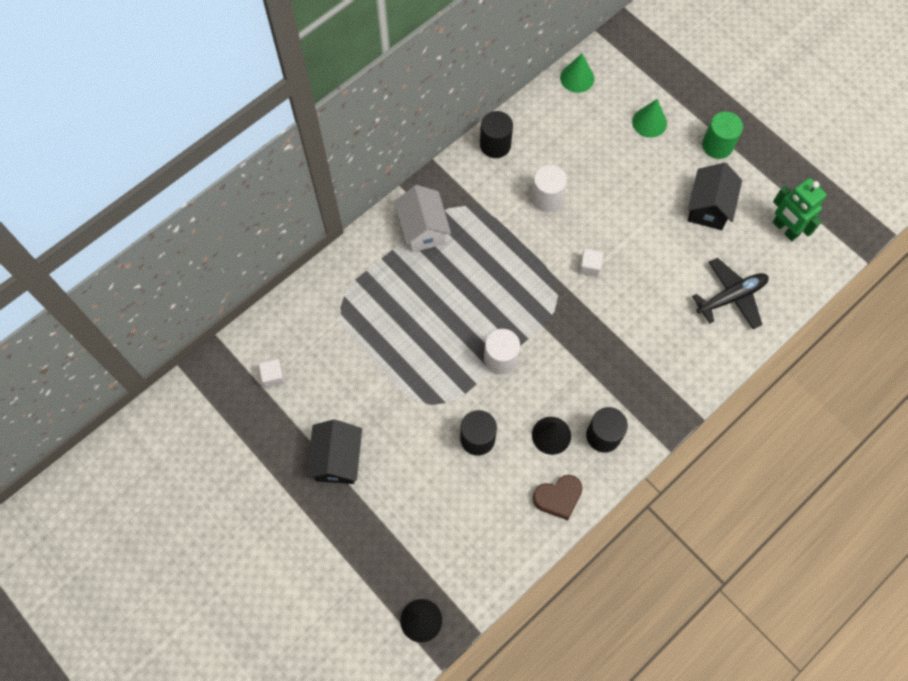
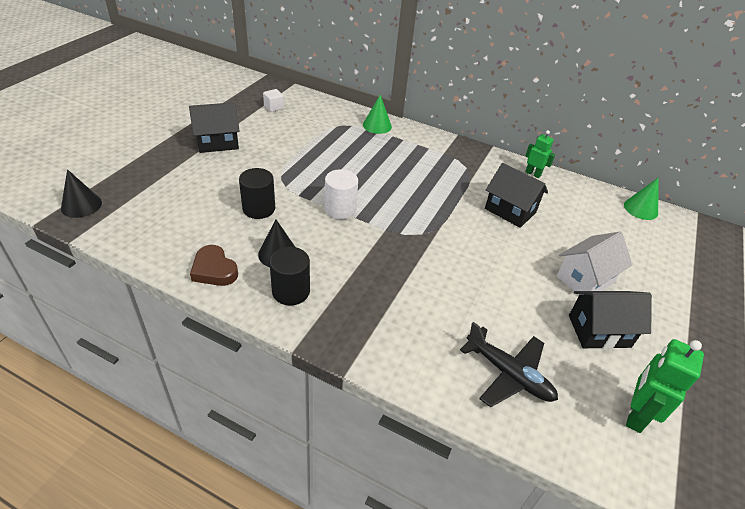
camera: 65 degrees right, 25 degrees down
white house [395,185,451,252] -> white house moved to [556,232,632,295]
black cylinder [480,111,513,158] -> green robot [525,130,555,178]
white cylinder [531,165,567,212] -> black house [485,163,548,228]
white cube [579,249,603,277] -> none
green cone [632,99,667,138] -> green cone moved to [363,95,392,134]
green cylinder [702,112,743,159] -> none

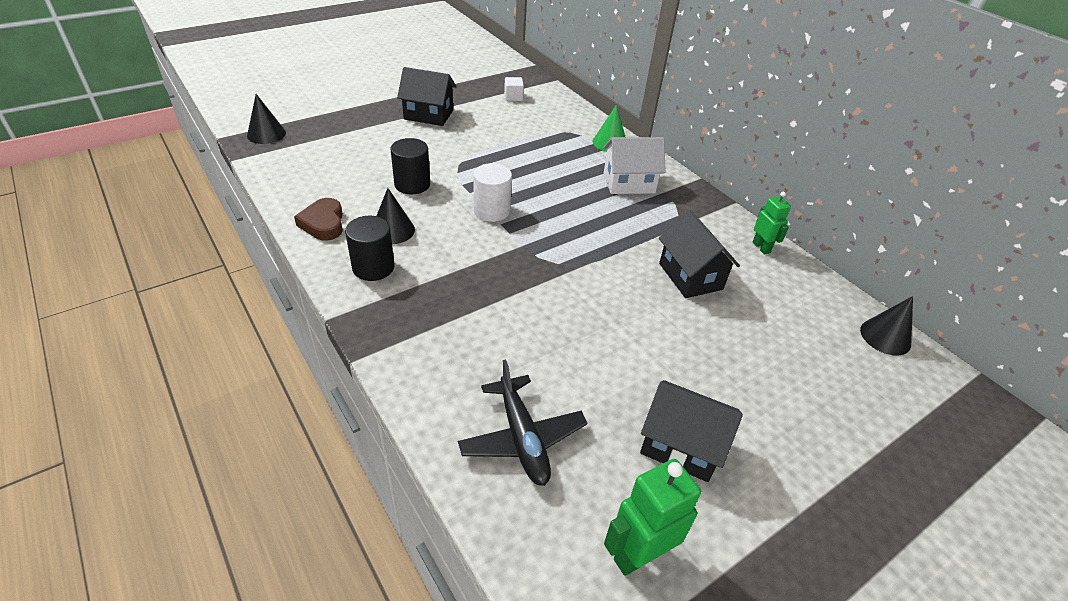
camera: 30 degrees right, 0 degrees up
white house [556,232,632,295] -> white house moved to [603,137,665,194]
green cone [624,177,659,220] -> black cone [860,296,913,355]

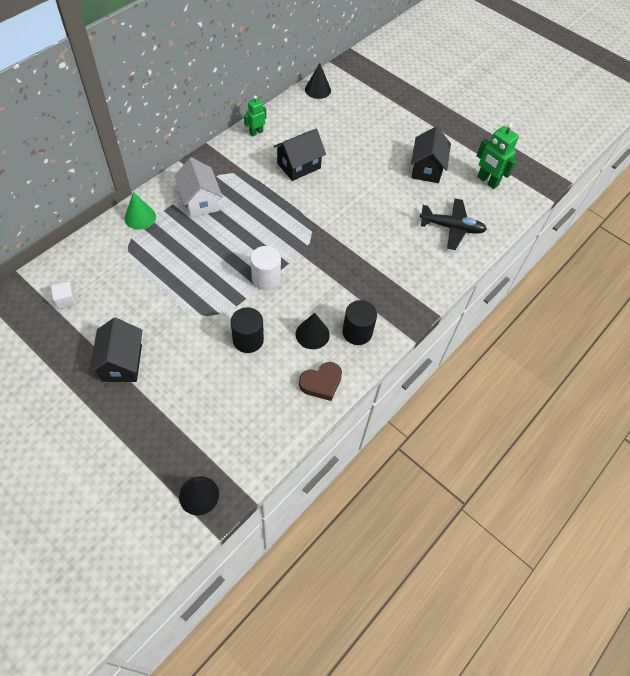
camera: 105 degrees left, 15 degrees up
black plane [458,360,587,486] -> black plane turned 45 degrees clockwise [419,198,487,250]

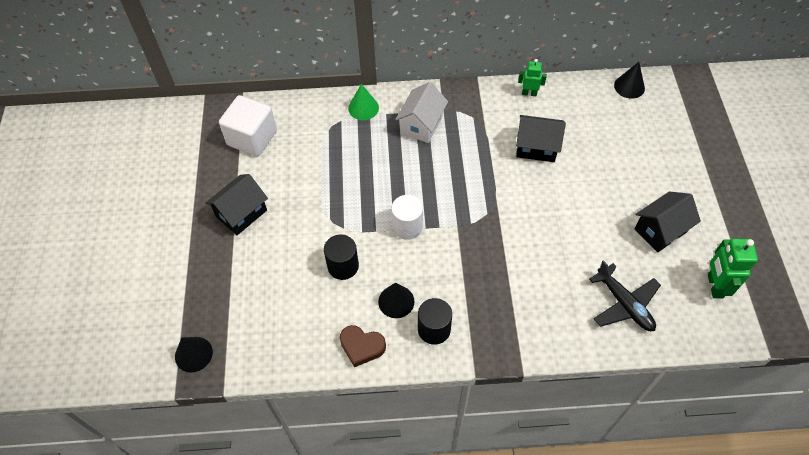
camera: 50 degrees right, 0 degrees up
white cube [51,281,76,309] -> white cube [219,95,277,156], size x2.27

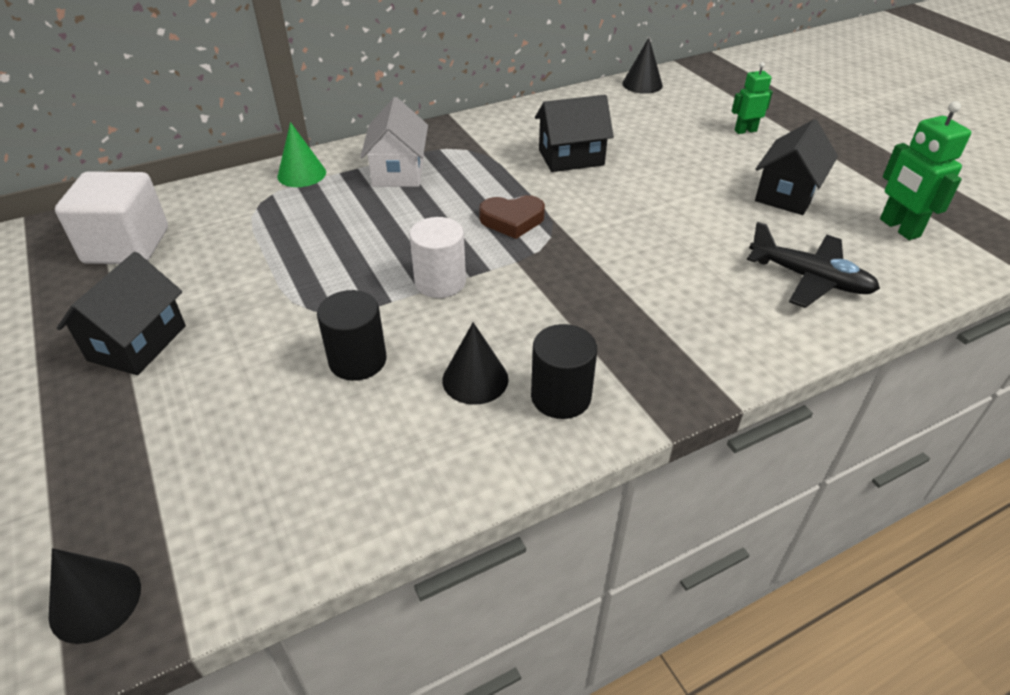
camera: 25 degrees left, 15 degrees down
brown heart [340,325,386,367] -> brown heart moved to [479,195,545,239]
green robot [518,59,547,96] -> green robot moved to [732,62,773,134]

